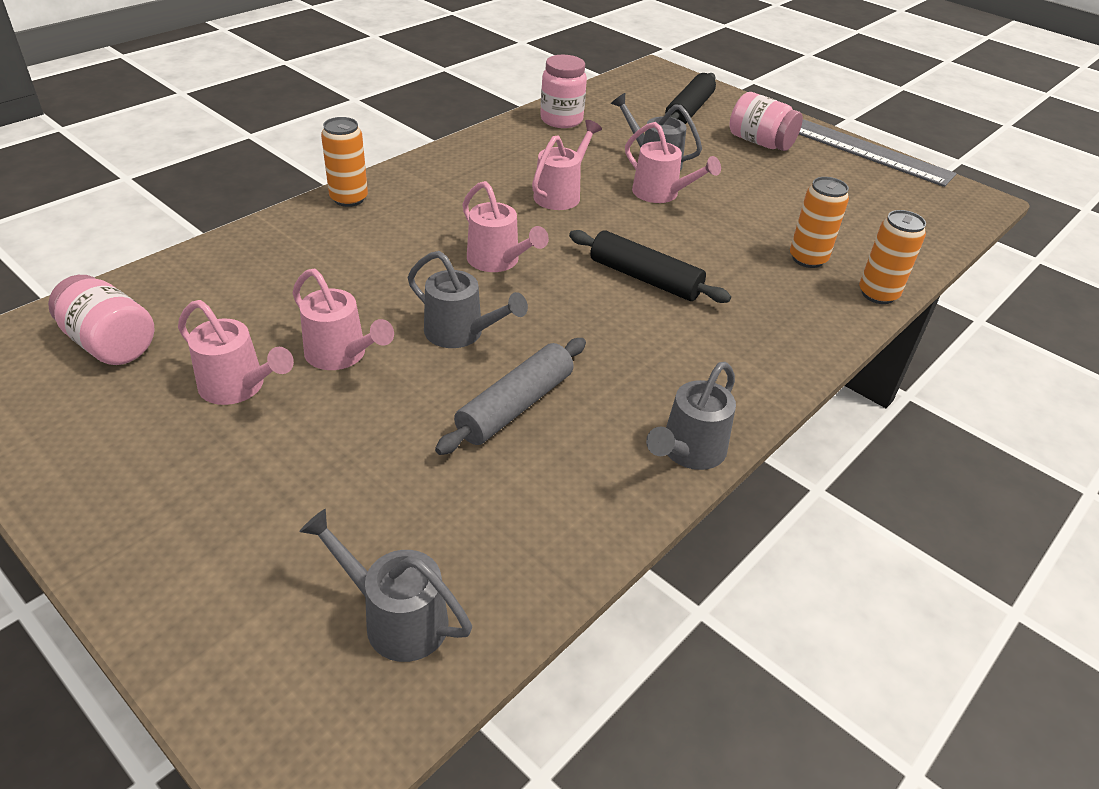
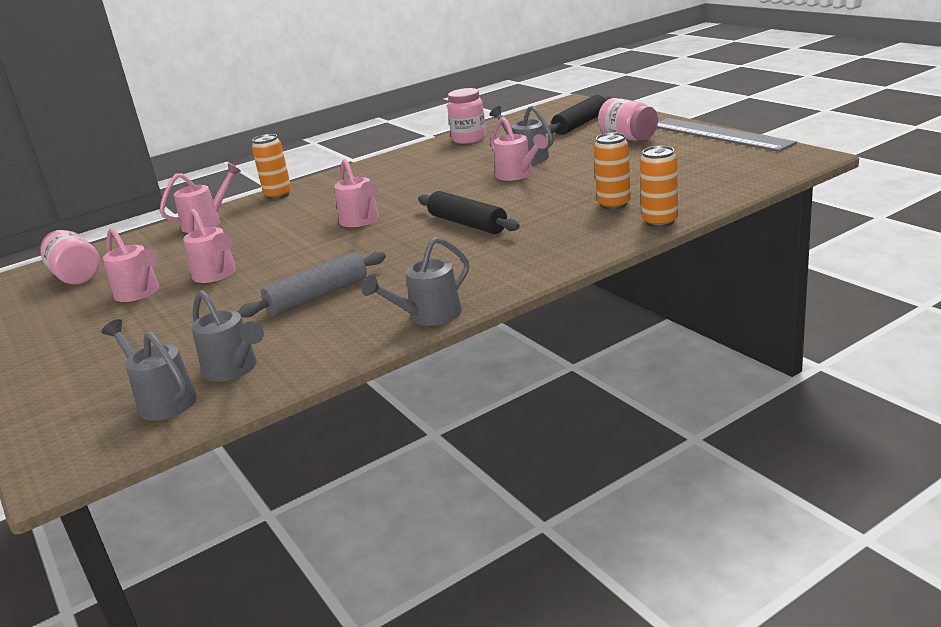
camera: 20 degrees right, 15 degrees down
grey watering can [408,251,528,348] -> grey watering can moved to [191,290,264,382]
pink watering can [532,120,602,210] -> pink watering can moved to [160,163,241,233]

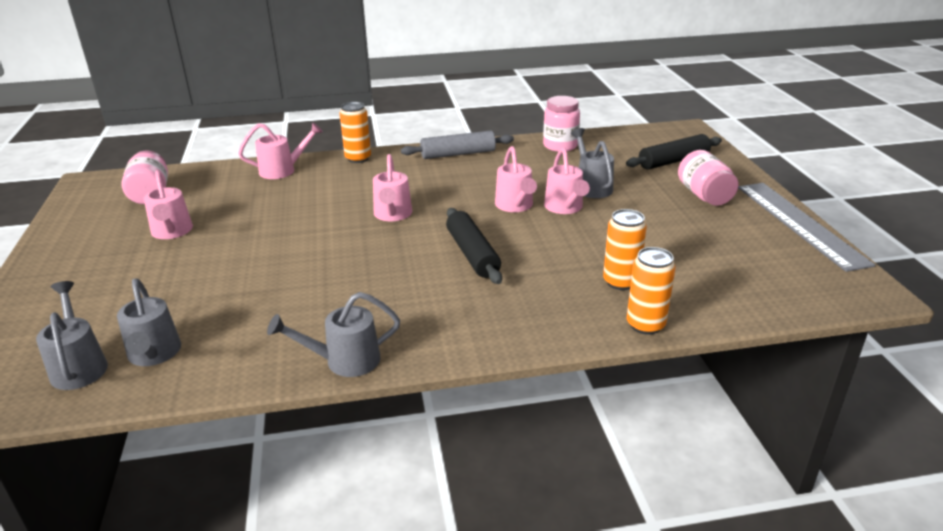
camera: 20 degrees right, 5 degrees up
pink watering can [183,209,236,283] -> pink watering can moved to [495,146,537,212]
grey rolling pin [238,252,386,318] -> grey rolling pin moved to [401,131,514,159]

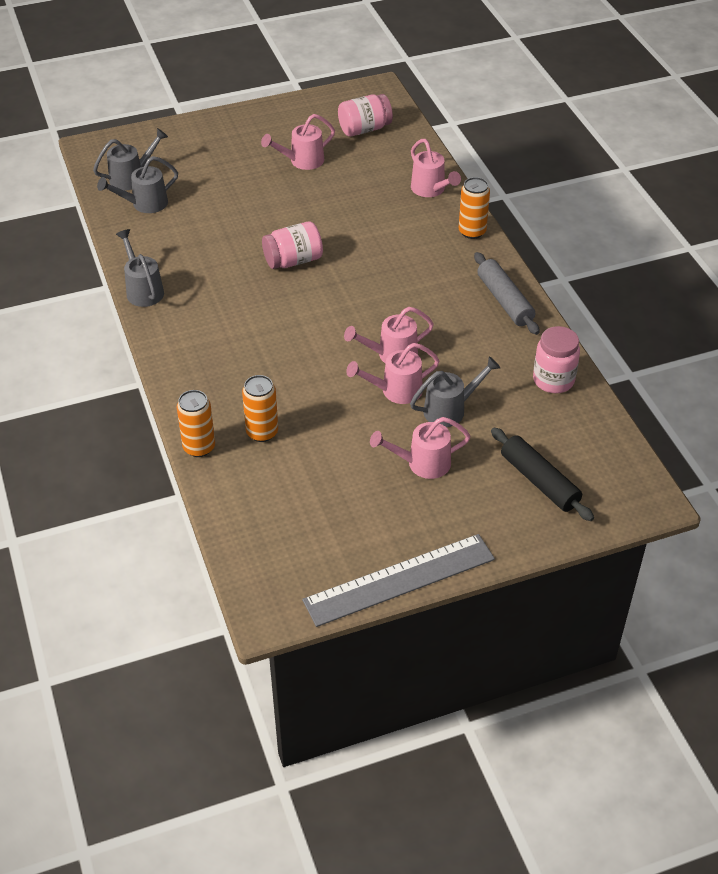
camera: 80 degrees right, 15 degrees up
pink watering can [373,154,412,221] -> pink watering can moved to [370,417,471,479]
black rolling pin [446,208,502,284] -> none
pink jar [678,150,738,206] -> pink jar moved to [262,221,323,269]

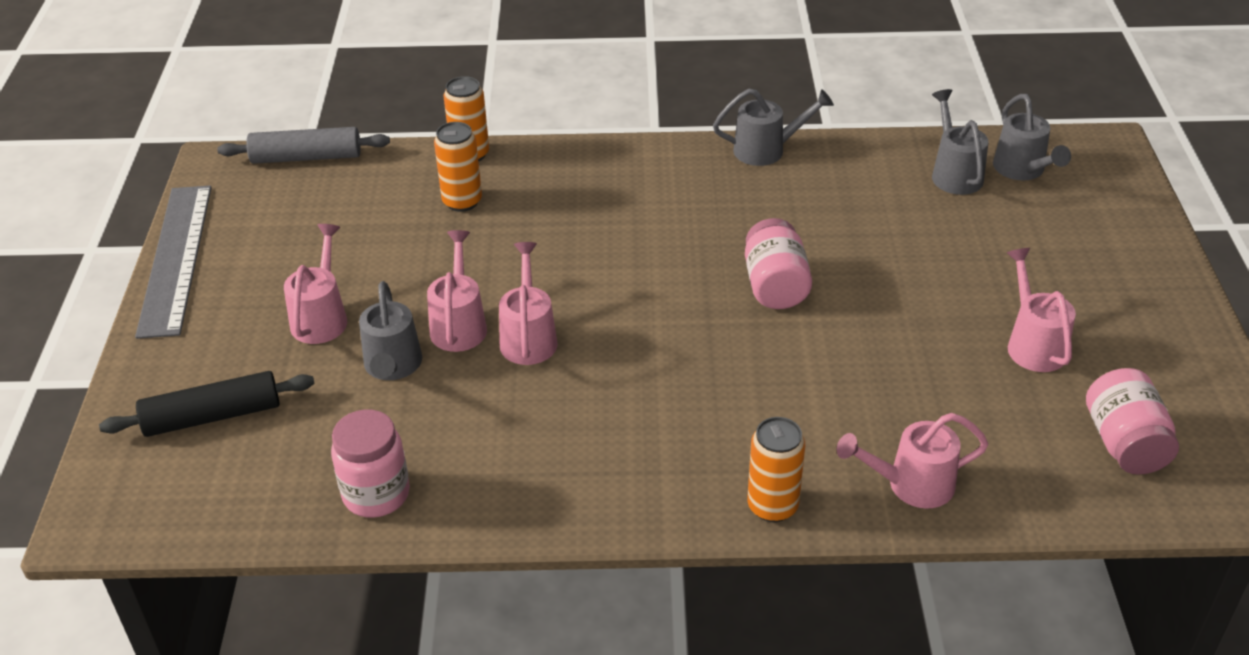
camera: 110 degrees right, 5 degrees down
grey rolling pin [474,252,540,335] -> grey rolling pin moved to [217,127,390,164]

